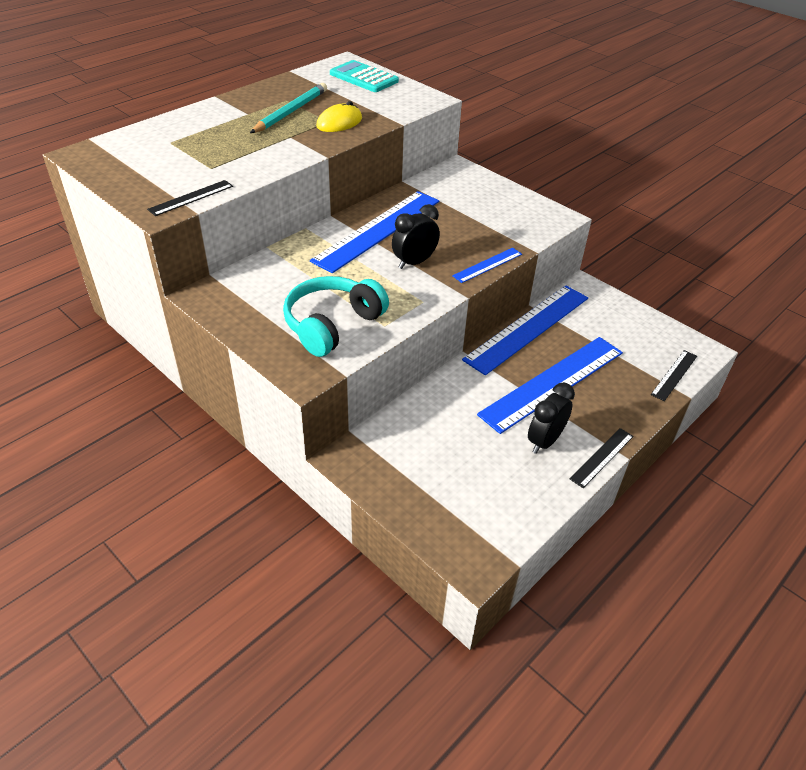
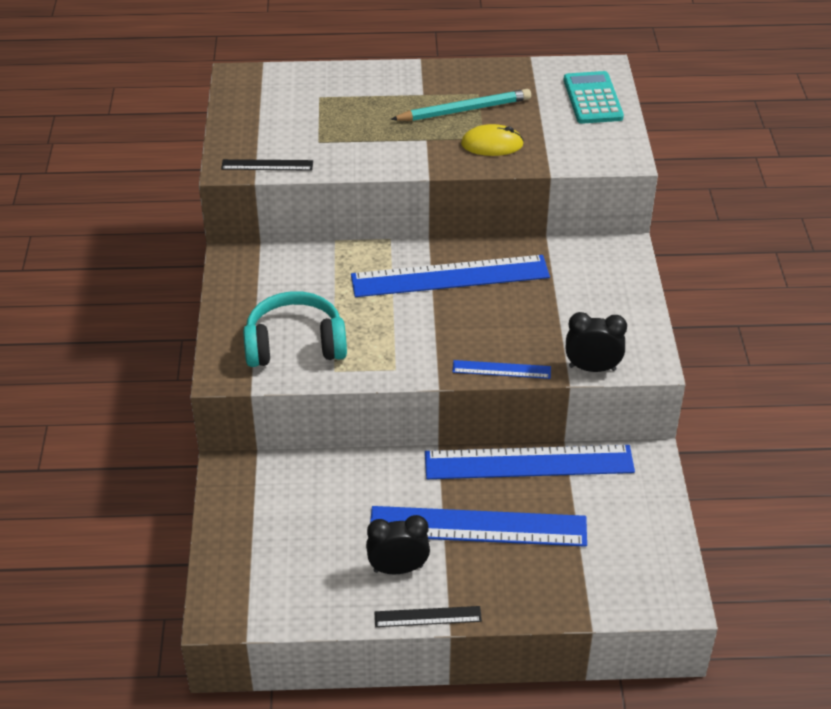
camera: 45 degrees right, 0 degrees up
black clock [392,204,440,269] -> black clock moved to [566,312,627,372]
black ruler [651,350,697,401] -> none

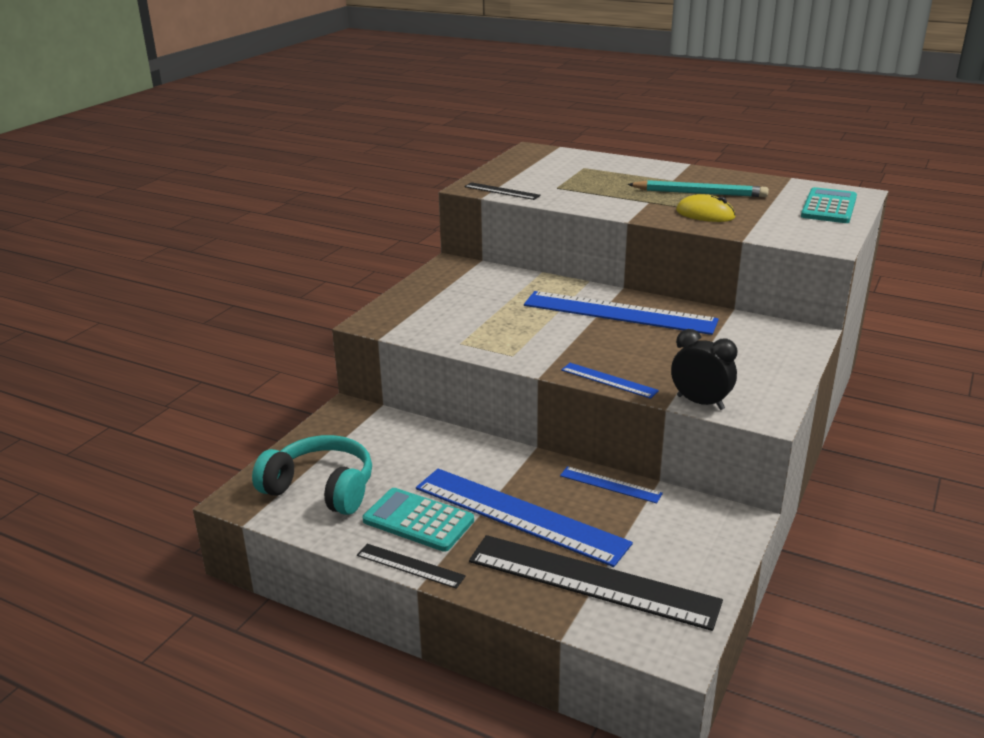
camera: 30 degrees right, 15 degrees down
turquoise headphones [243,291,347,367] -> turquoise headphones moved to [252,435,372,515]
black clock [366,515,430,574] -> turquoise calculator [363,488,474,552]
blue ruler [425,445,635,479] -> blue ruler [560,466,663,503], size x0.47
none -> black ruler [469,535,723,631]

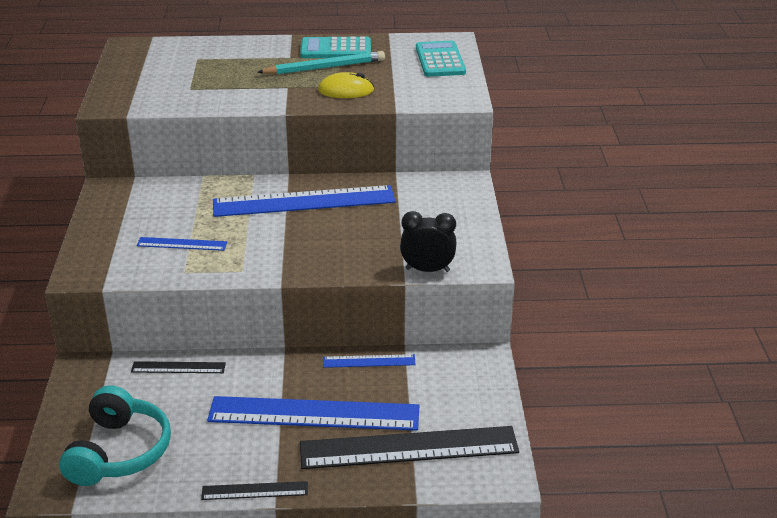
camera: 30 degrees left, 5 degrees up
turquoise headphones [252,435,372,515] -> turquoise headphones turned 105 degrees clockwise [59,386,171,486]
turquoise calculator [363,488,474,552] -> turquoise calculator moved to [300,37,371,58]
black ruler [464,182,541,200] -> black ruler moved to [131,361,226,373]
blue ruler [561,363,659,399] -> blue ruler moved to [136,237,227,251]

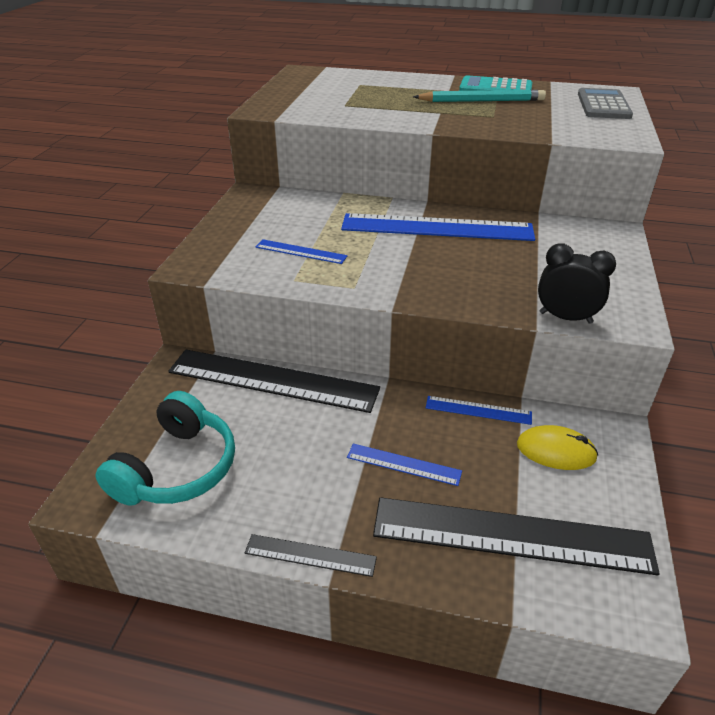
camera: 15 degrees right, 5 degrees up
black ruler [131,361,226,373] -> black ruler [168,349,380,413], size x2.15
blue ruler [207,396,419,431] -> blue ruler [347,444,462,486], size x0.47
yellow mouse [318,72,374,98] -> yellow mouse moved to [517,425,598,470]
turquoise calculator [416,40,466,77] -> grey calculator [578,88,633,119]

